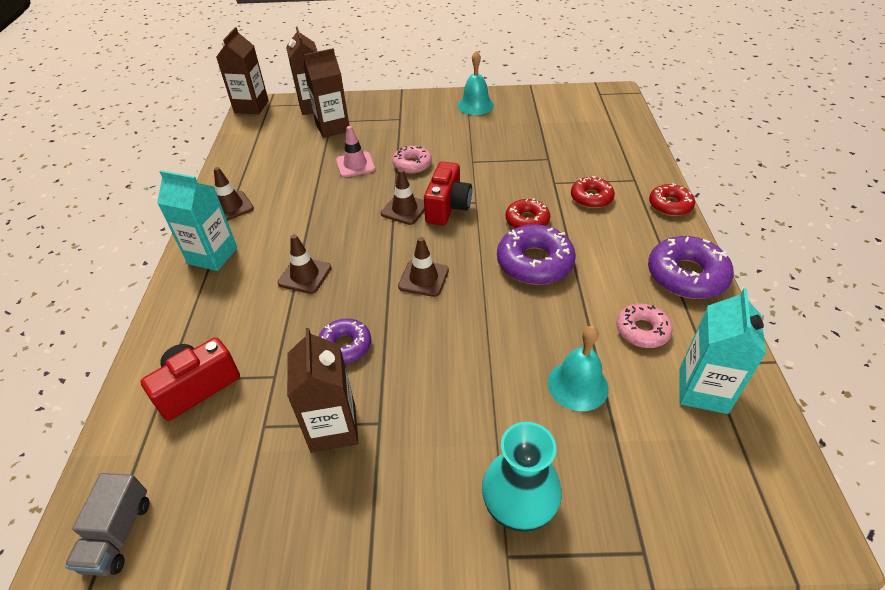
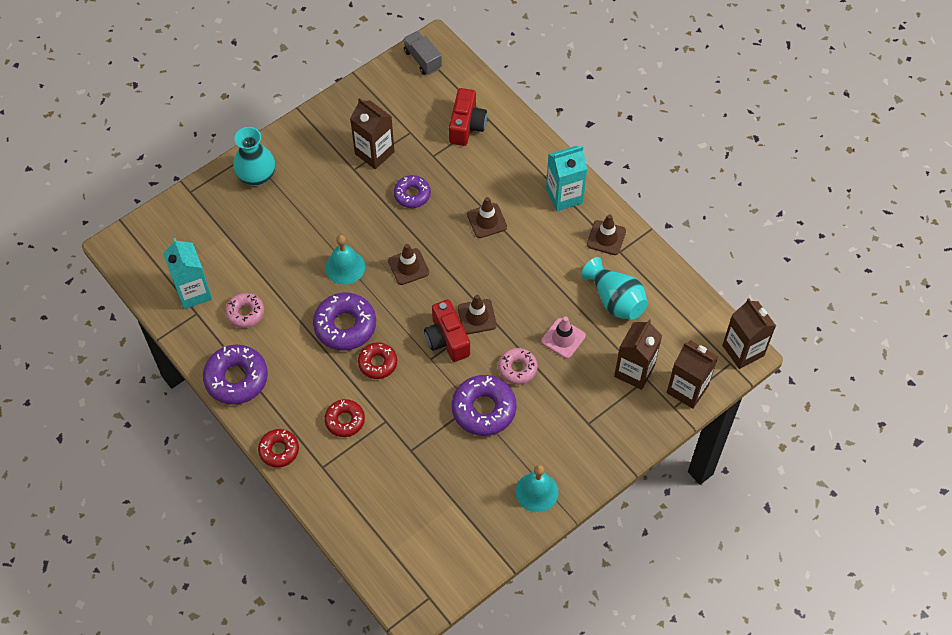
camera: 140 degrees right, 15 degrees up
turquoise bell [548,326,609,411] -> turquoise bell moved to [325,235,365,285]
none -> purple donut [452,375,517,436]
none -> turquoise vase [581,257,648,320]

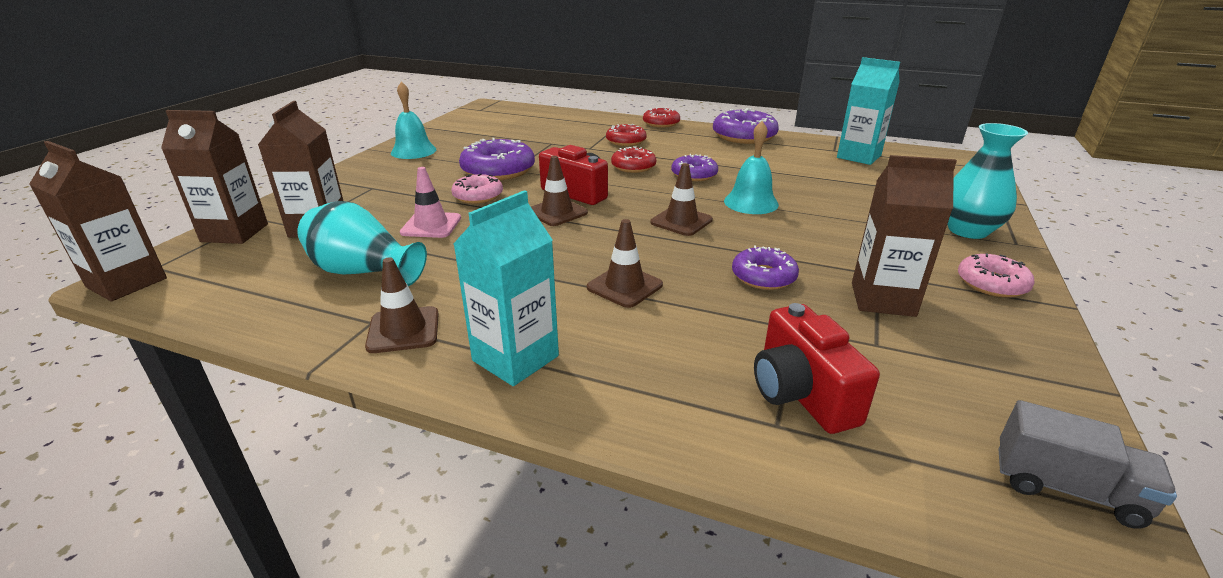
camera: 150 degrees right, 30 degrees down
pink donut [225,293,264,328] -> pink donut moved to [958,253,1035,298]
purple donut [313,293,376,350] -> purple donut [671,154,718,181], size x0.62

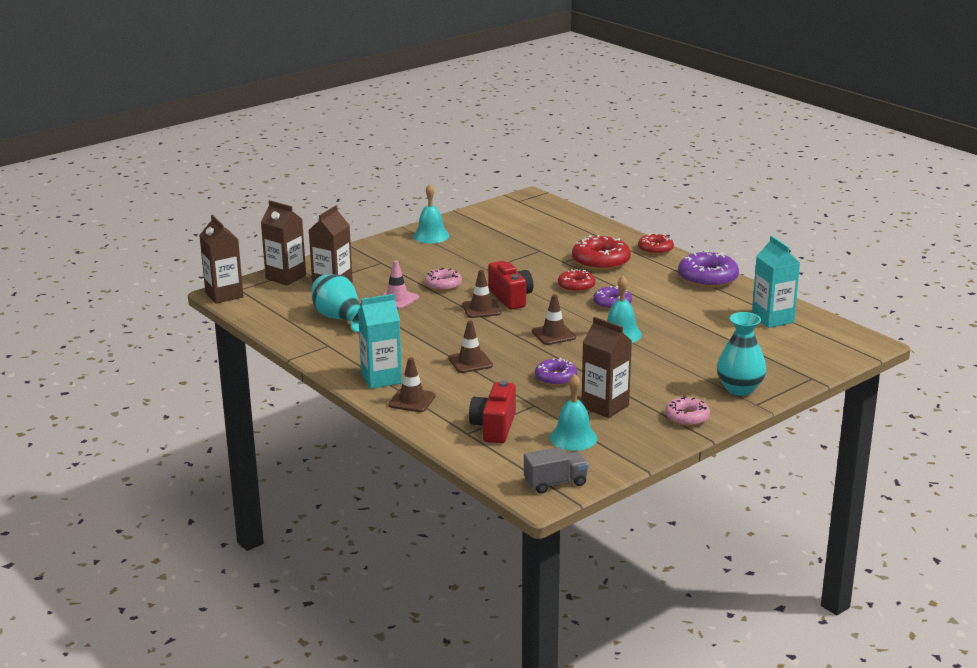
camera: 30 degrees right, 5 degrees down
brown traffic cone [365,257,439,353] -> brown traffic cone moved to [388,358,435,412]
purple donut [459,138,535,180] -> none
red donut [606,124,647,146] -> red donut [572,235,631,271], size x1.62
grey truck [999,400,1177,529] -> grey truck turned 75 degrees counterclockwise [524,447,588,494]
none -> turquoise bell [550,374,597,451]

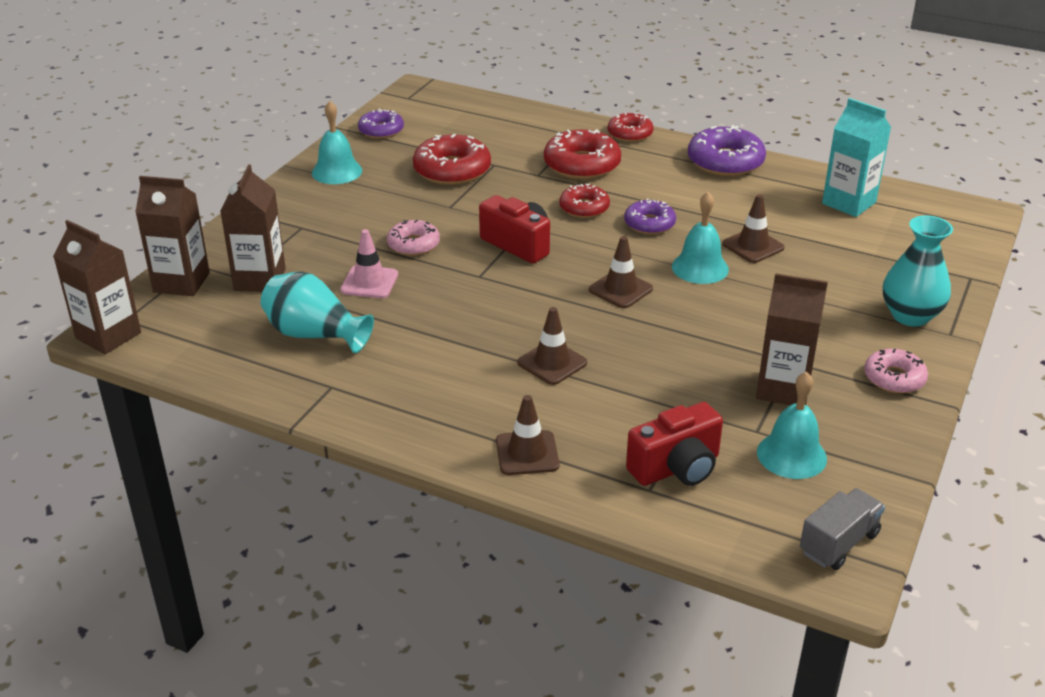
camera: 25 degrees left, 10 degrees up
turquoise carton [358,294,402,389] -> none
brown traffic cone [462,270,501,318] -> brown traffic cone moved to [722,194,785,263]
red camera [469,381,516,444] -> red camera turned 105 degrees counterclockwise [626,402,723,486]
purple donut [535,358,577,386] -> purple donut moved to [358,109,404,139]
none -> red donut [413,134,491,185]

